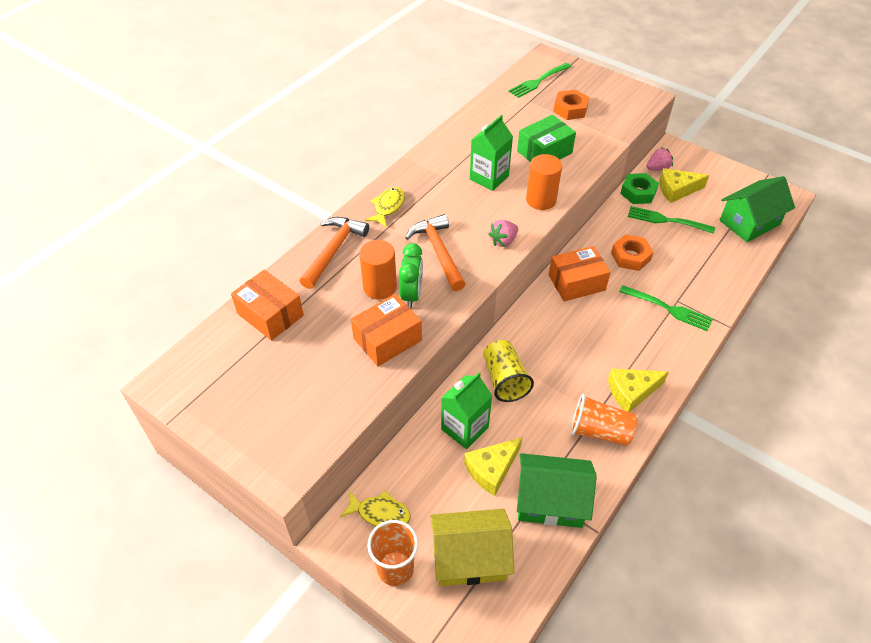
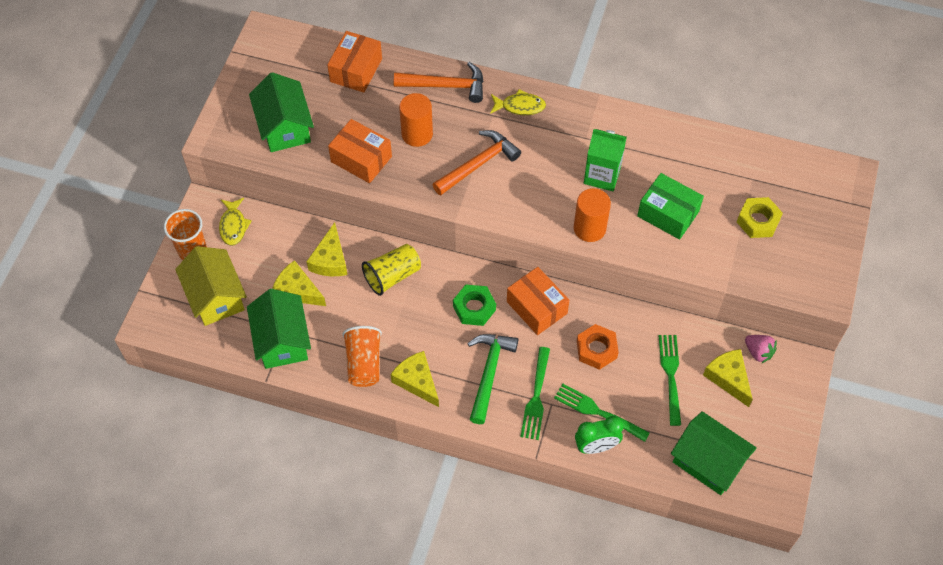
camera: 70 degrees right, 10 degrees up
green clock [399,243,423,308] -> green clock moved to [575,416,624,454]
green carton [441,372,492,449] -> yellow cheese [306,222,348,276]
pink strawberry [488,220,518,247] -> none
green fork [508,63,571,98] -> green fork moved to [554,384,650,442]
orange nut [553,90,589,120] -> yellow nut [737,197,783,238]
green nut [620,173,659,204] -> green nut moved to [453,285,496,326]
none -> green house [249,72,314,152]
none -> green hammer [467,334,518,424]

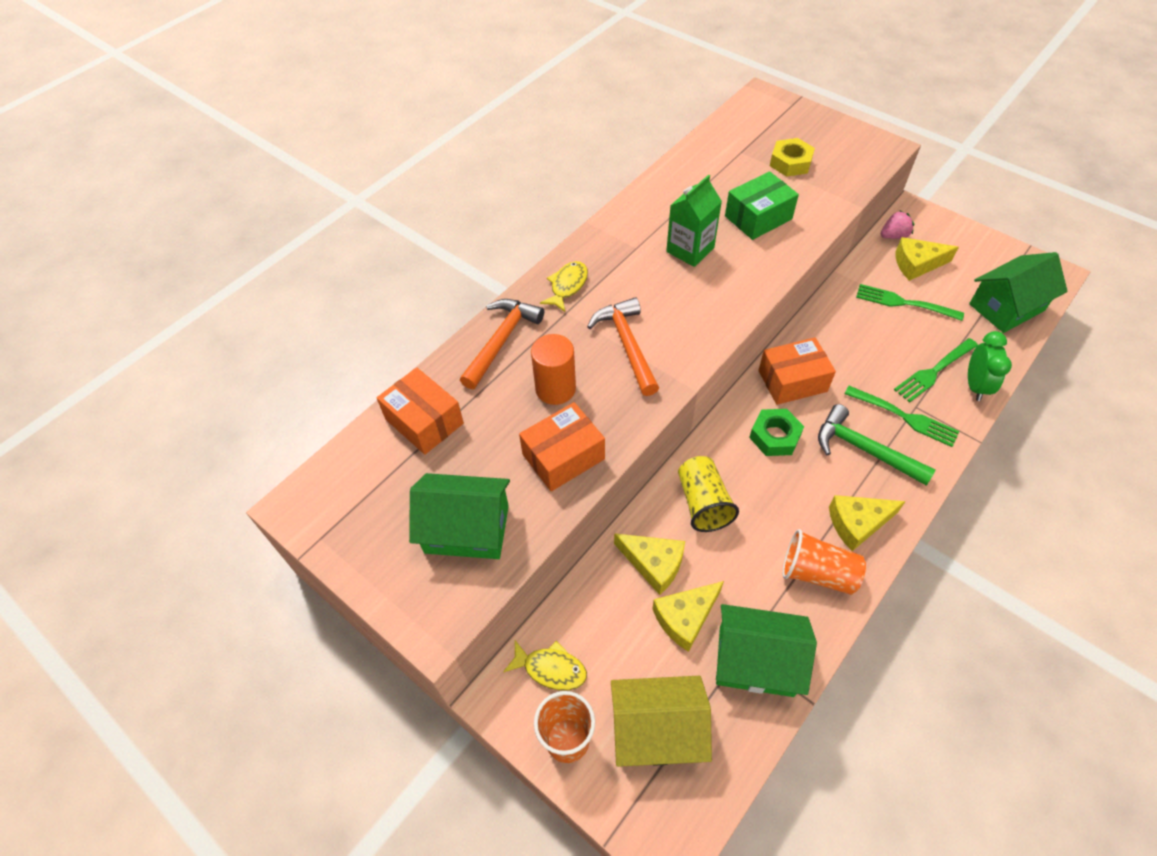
camera: 65 degrees left, 5 degrees down
orange cylinder [574,188,611,242] -> none
orange nut [577,324,619,370] -> none

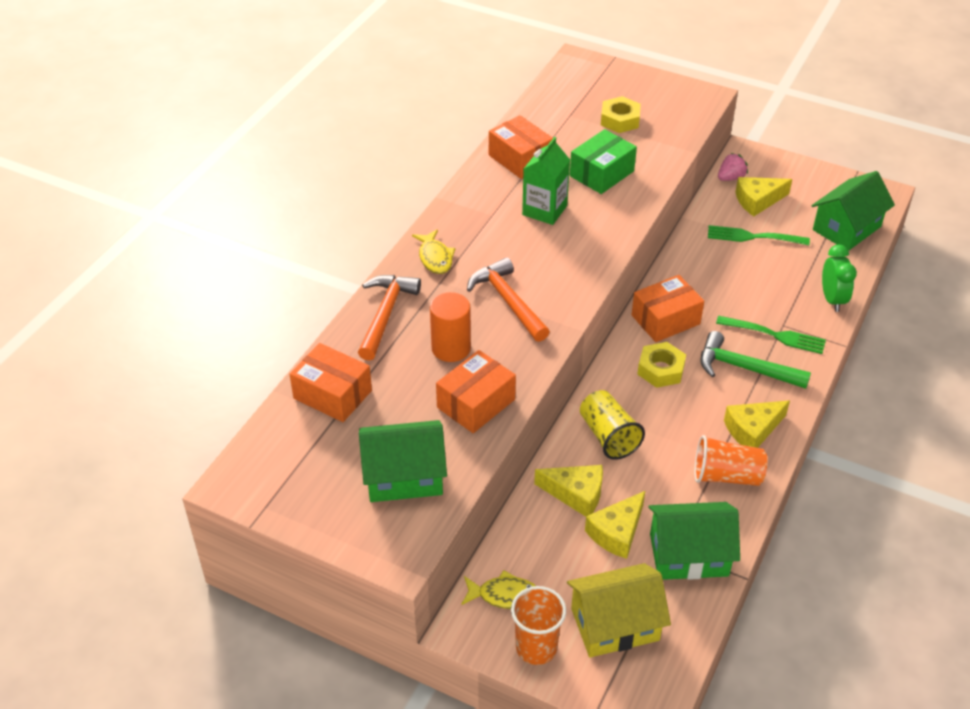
camera: 15 degrees left, 10 degrees down
yellow fish [540,261,588,312] -> yellow fish turned 150 degrees clockwise [412,229,455,274]
green nut [749,409,804,456] -> yellow nut [637,342,686,388]
green fork [894,338,978,403] -> none
none -> orange box [489,115,553,179]

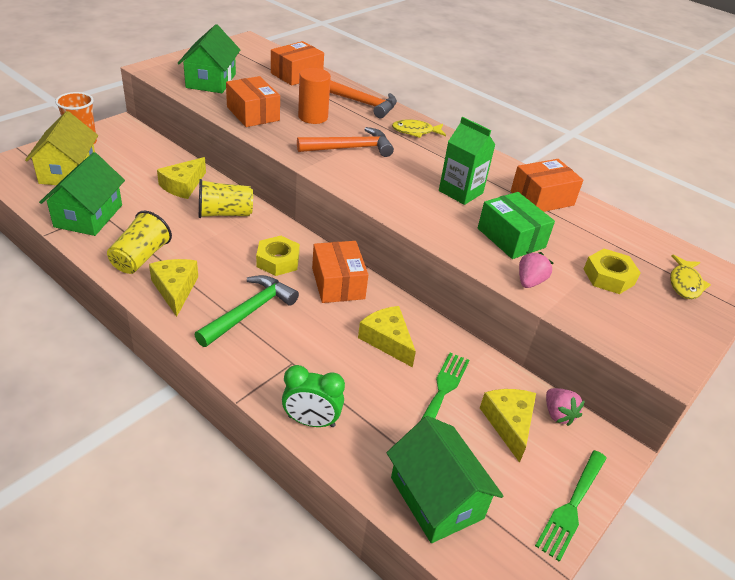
camera: 100 degrees right, 5 degrees down
yellow fish [461,570,536,609] -> yellow fish moved to [670,255,711,299]
yellow cheese [585,491,645,559] -> yellow cheese moved to [358,306,416,367]
orange cup [695,435,767,486] -> yellow cup [107,211,172,274]
green fork [716,316,826,354] -> green fork moved to [535,450,607,562]
none -> pink strawberry [519,252,554,288]

